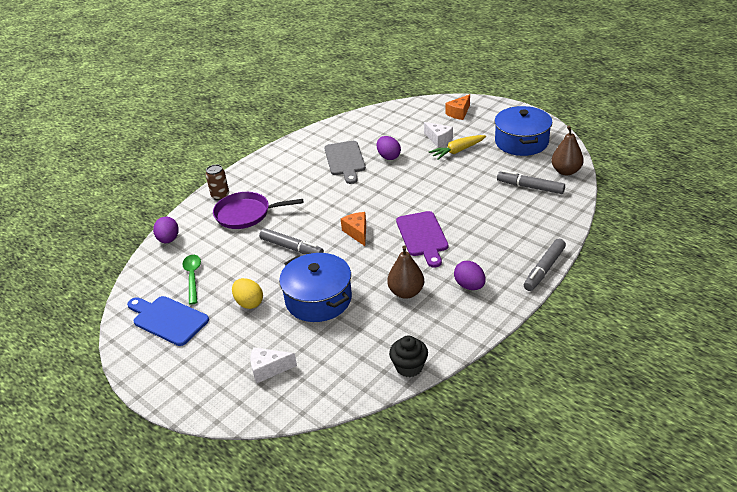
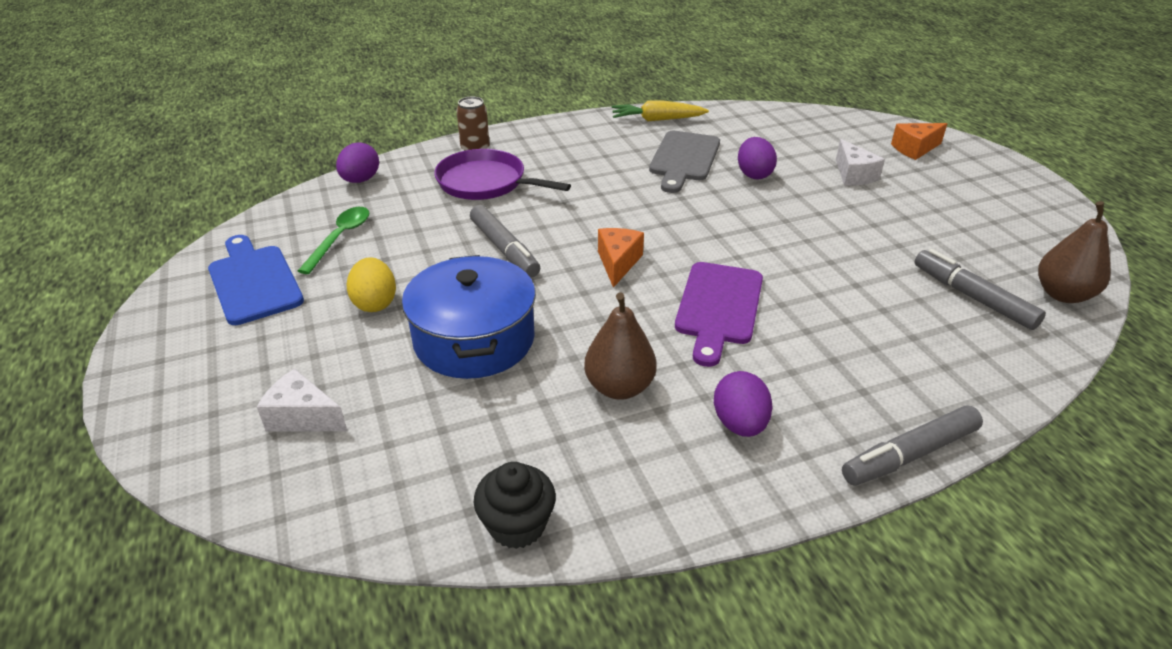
camera: 25 degrees right, 0 degrees up
yellow carrot [429,135,486,160] -> yellow carrot moved to [612,100,709,122]
blue pot [494,106,552,156] -> none

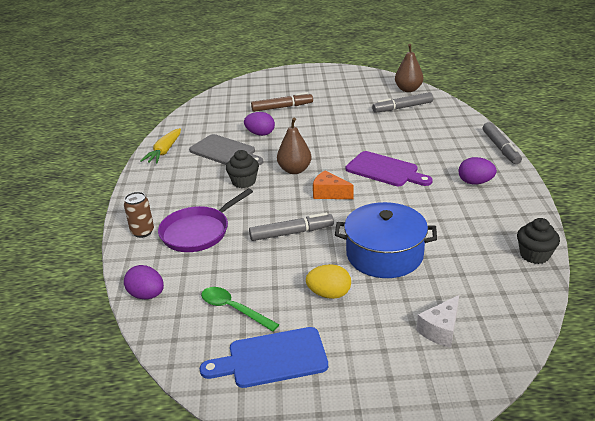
camera: 70 degrees left, 5 degrees down
brown pear [584,293,657,400] -> brown pear moved to [277,118,311,174]
white cheese [836,139,885,186] -> brown marker [251,92,313,112]
orange cheese [891,123,947,160] -> none
none -> black cupcake [226,150,259,188]

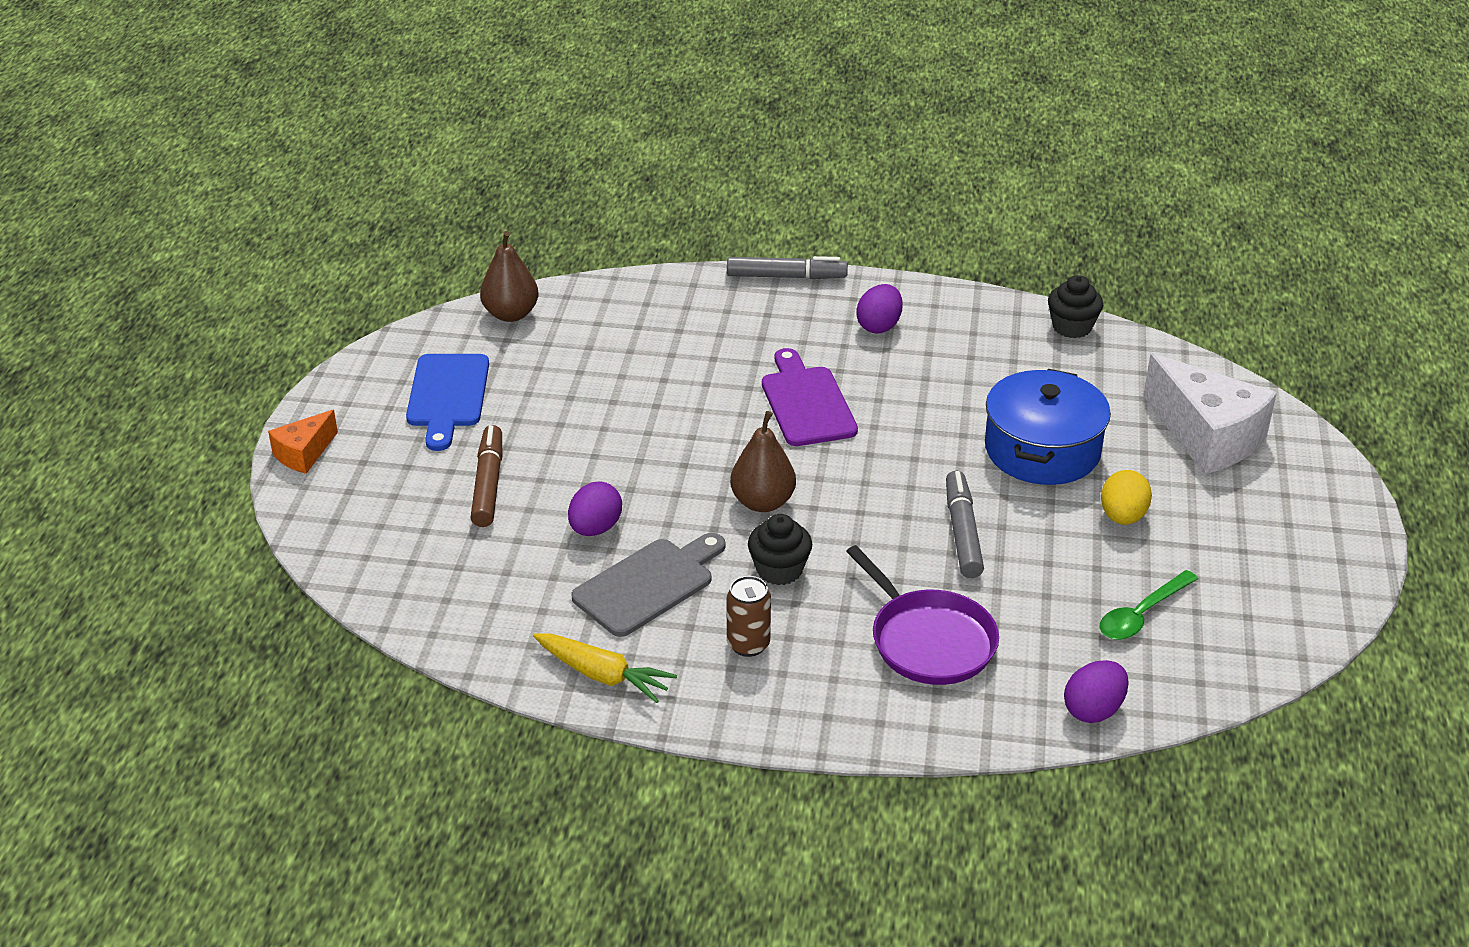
camera: 80 degrees left, 5 degrees up
brown can [124,192,154,238] -> brown can moved to [727,576,771,657]
blue cutting board [200,327,328,388] -> blue cutting board moved to [406,354,489,451]
orange cheese [313,171,353,199] -> orange cheese moved to [268,410,338,474]
purple cutting board [346,151,433,186] -> purple cutting board turned 60 degrees counterclockwise [762,348,858,446]
grey marker [372,92,433,113] -> none
white cheese [417,295,459,348] -> white cheese [1143,353,1277,474], size x1.91

